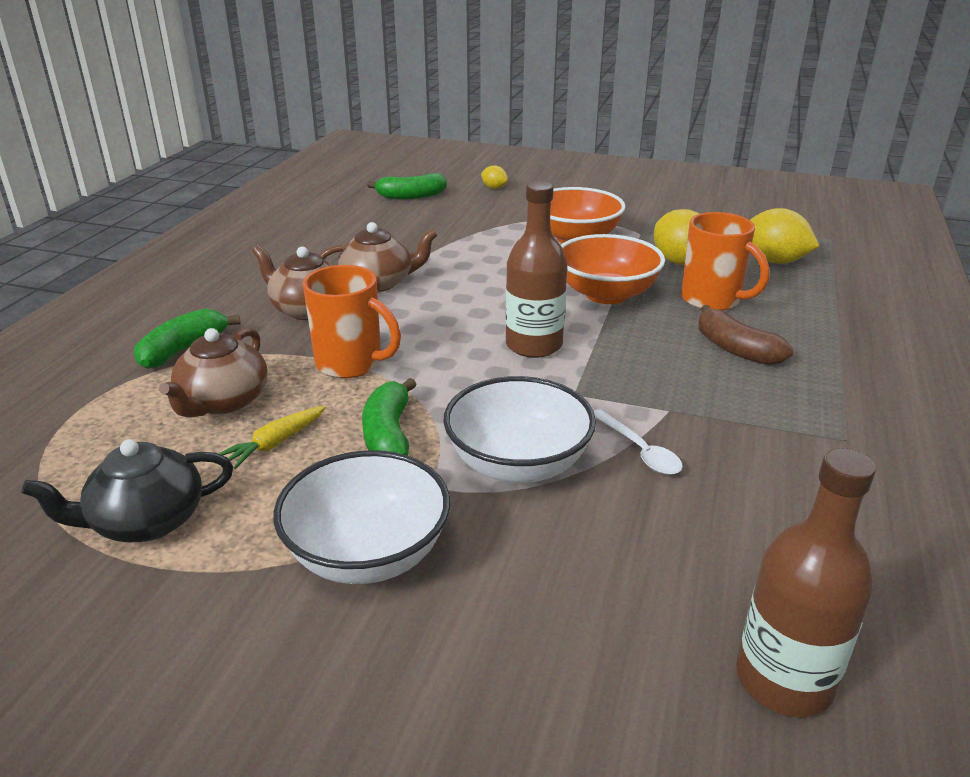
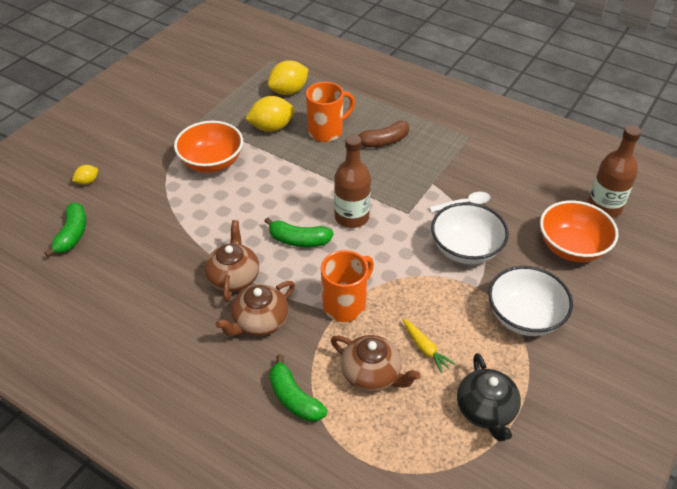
camera: 75 degrees left, 15 degrees up
green banana [362,378,417,456] -> green banana moved to [265,218,333,247]
orange bowl [561,234,665,304] -> orange bowl moved to [540,201,619,262]

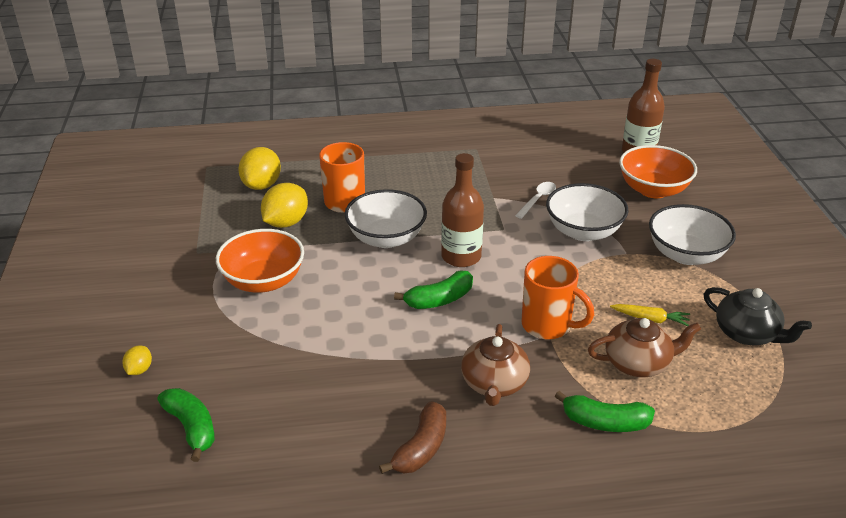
camera: 40 degrees left, 10 degrees down
brown teapot [204,220,259,302] -> none
orange mug [321,250,374,322] -> orange mug turned 120 degrees clockwise [521,256,594,339]
brown banana [350,121,409,147] -> brown banana moved to [379,401,446,474]
none -> white bowl [344,189,427,248]

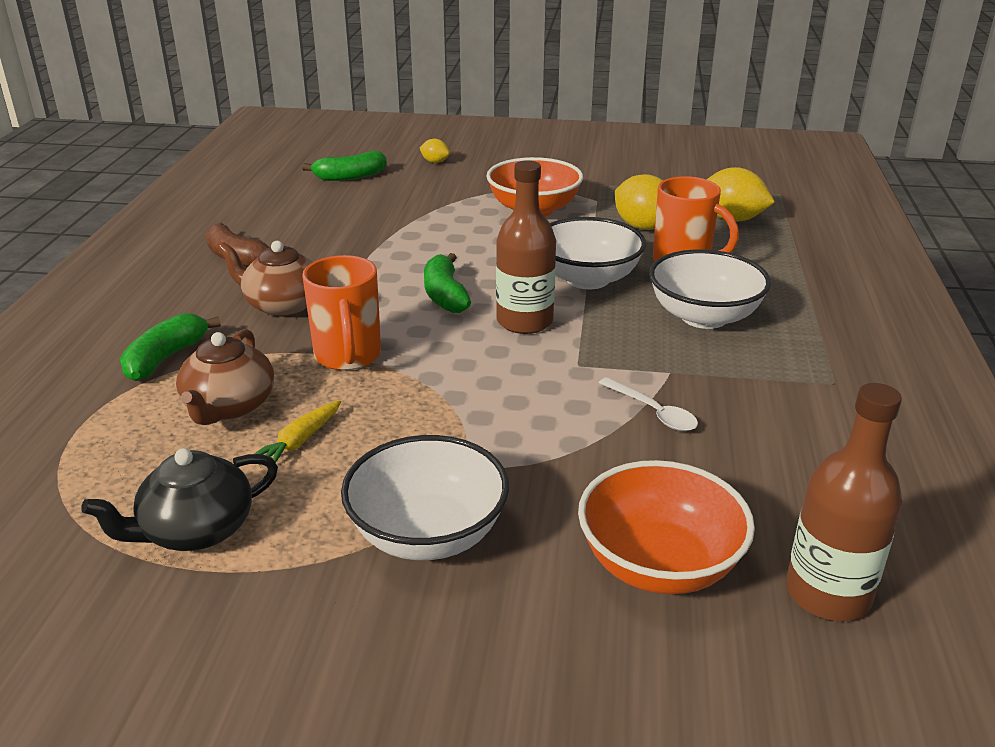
camera: 105 degrees right, 5 degrees down
orange mug [521,256,594,339] -> orange mug turned 60 degrees counterclockwise [302,255,381,371]
white bowl [546,183,628,241] -> white bowl moved to [649,249,771,329]

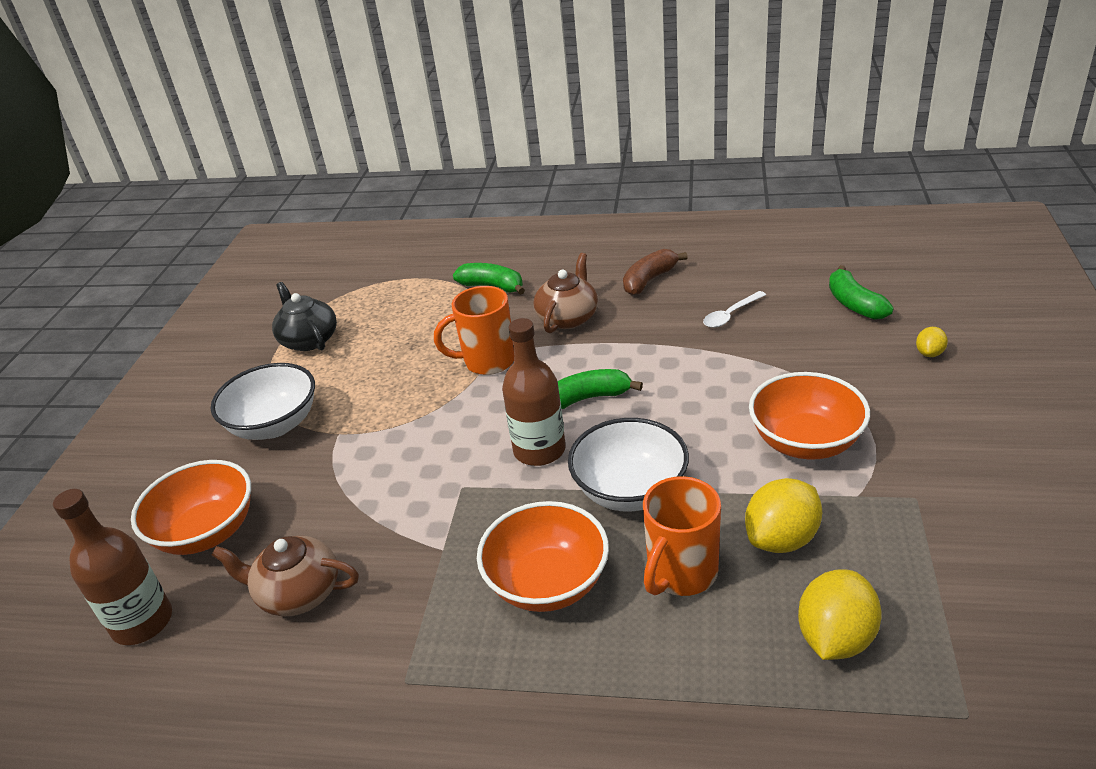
camera: 95 degrees right, 5 degrees up
brown teapot [176,329,274,425] -> brown teapot moved to [211,536,359,616]
yellow carrot [254,400,341,465] -> none
white spoon [599,377,698,431] -> white spoon moved to [703,291,766,328]
white bowl [649,249,771,329] -> orange bowl [477,501,609,612]

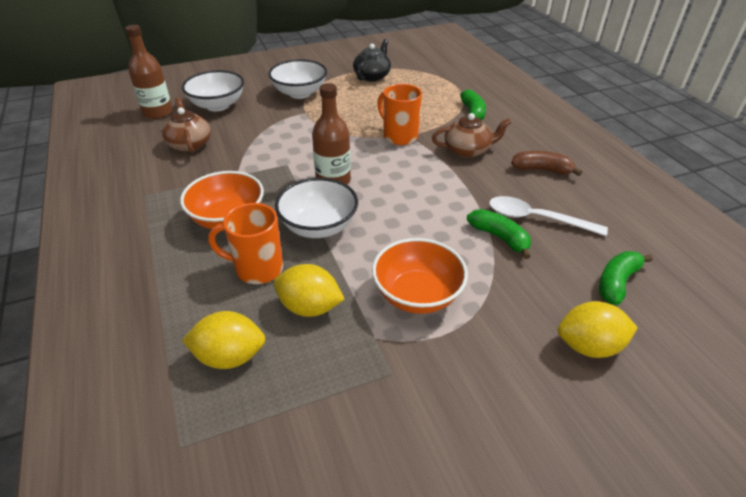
camera: 55 degrees right, 5 degrees up
orange bowl [131,460,251,555] -> white bowl [182,70,244,111]
green banana [557,369,643,409] -> green banana moved to [467,209,531,259]
white spoon [703,291,766,328] -> white spoon [489,196,608,236], size x1.64
yellow lemon [916,327,948,357] -> yellow lemon [558,301,638,358], size x1.95

